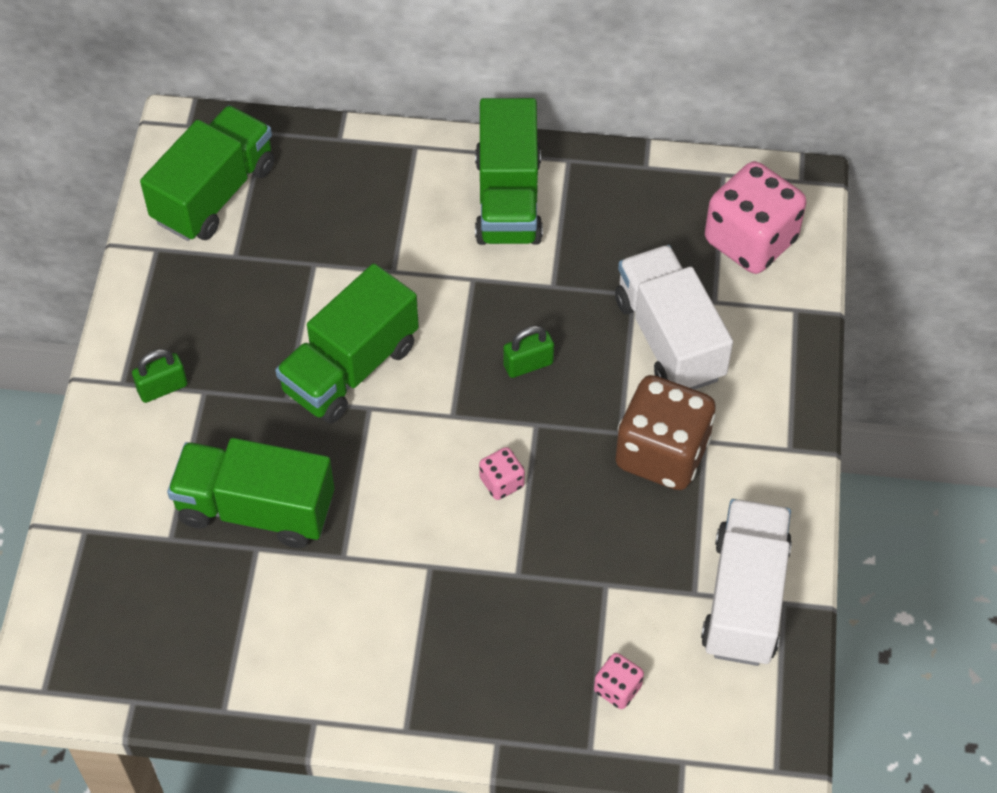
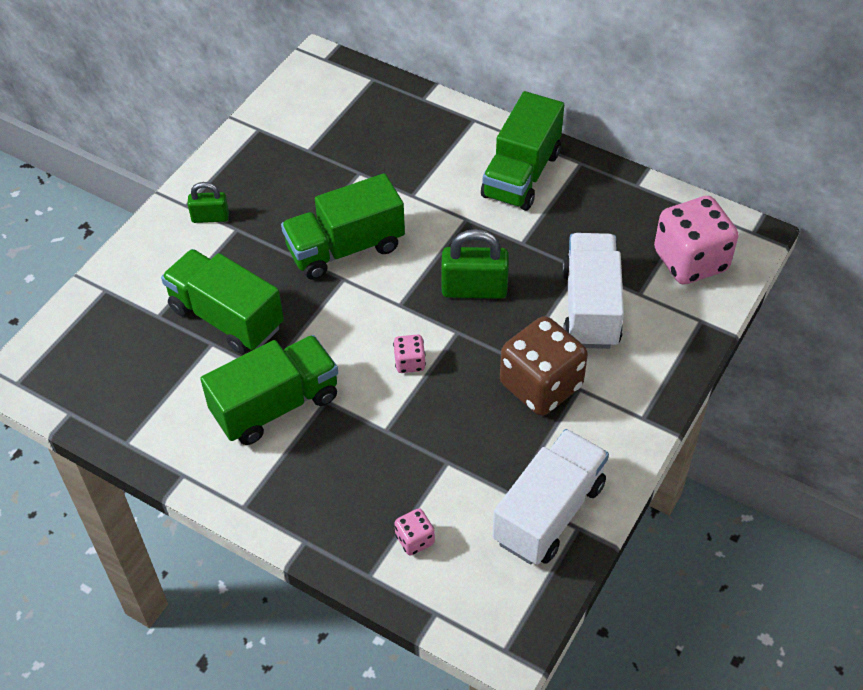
camera: 25 degrees right, 5 degrees down
green truck [140,105,275,241] -> green truck moved to [200,335,338,445]
green padlock [503,326,554,378] -> green padlock [441,229,509,299], size x1.67

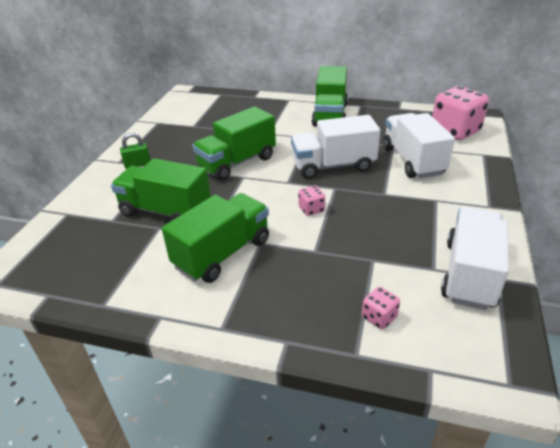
camera: 15 degrees left, 15 degrees down
green padlock [441,229,509,299] -> white truck [291,115,380,179]
brown dice [500,316,588,416] -> none

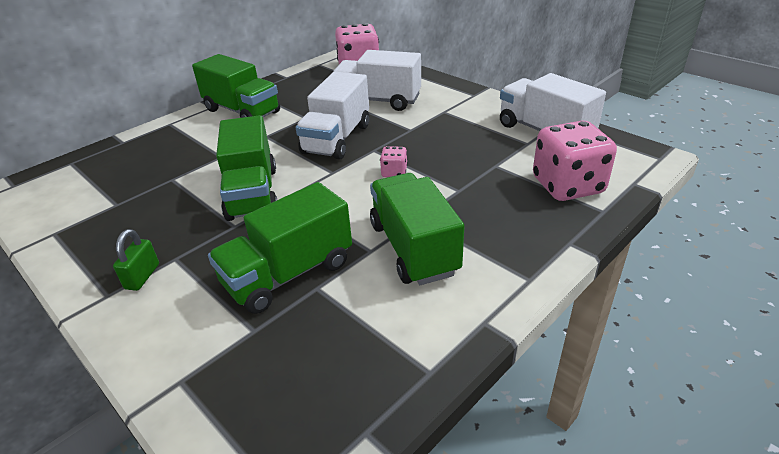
camera: 60 degrees left, 0 degrees up
pink dice [362,287,400,329] -> pink dice [533,121,617,201], size x2.23

